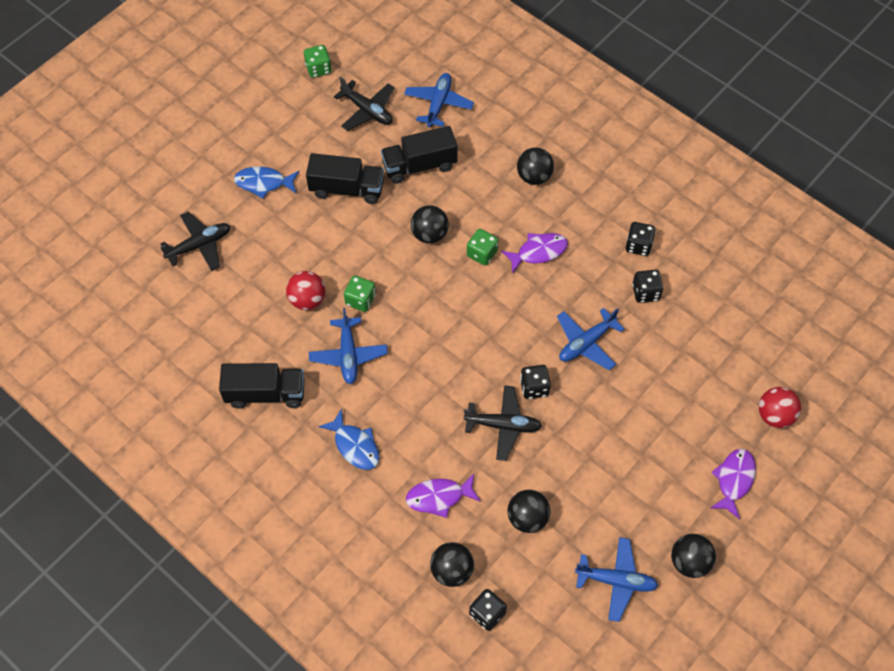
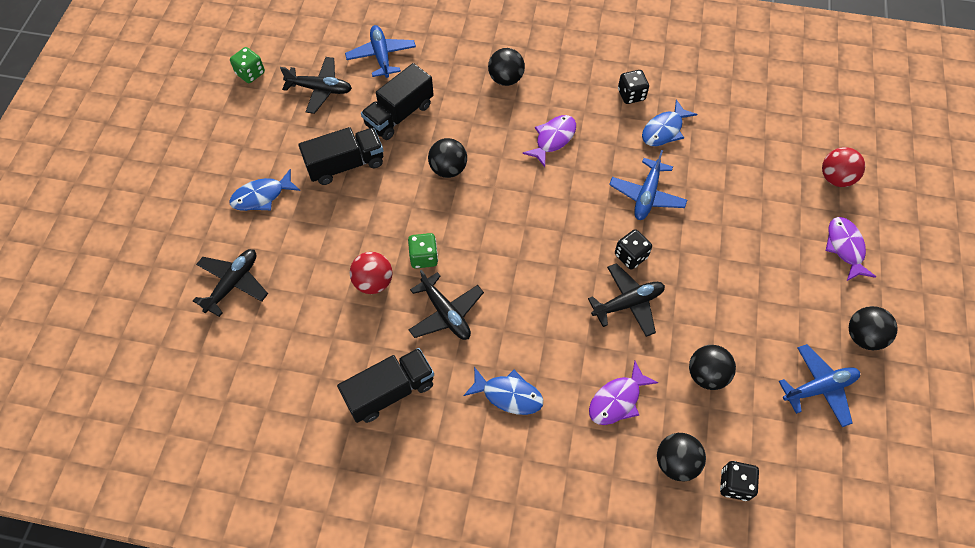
camera: 30 degrees left, 0 degrees up
blue plane [309,308,388,384] -> black plane [409,270,484,340]
green dice [467,229,498,265] -> none
black dice [632,270,663,303] -> blue fish [642,100,697,146]

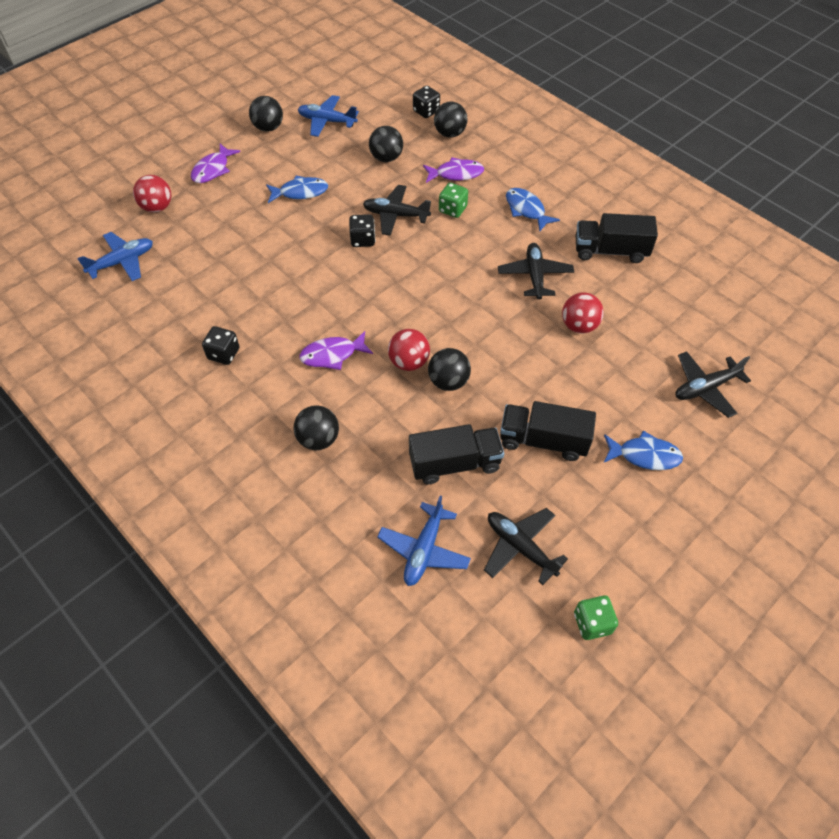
camera: 145 degrees left, 5 degrees down
green dice [408,233,438,268] -> green dice moved to [439,183,468,218]
blue plane [609,150,687,220] -> blue plane moved to [77,232,153,281]
blue fish [642,100,697,146] -> blue fish moved to [266,176,328,203]
none -> red ball [388,329,430,371]

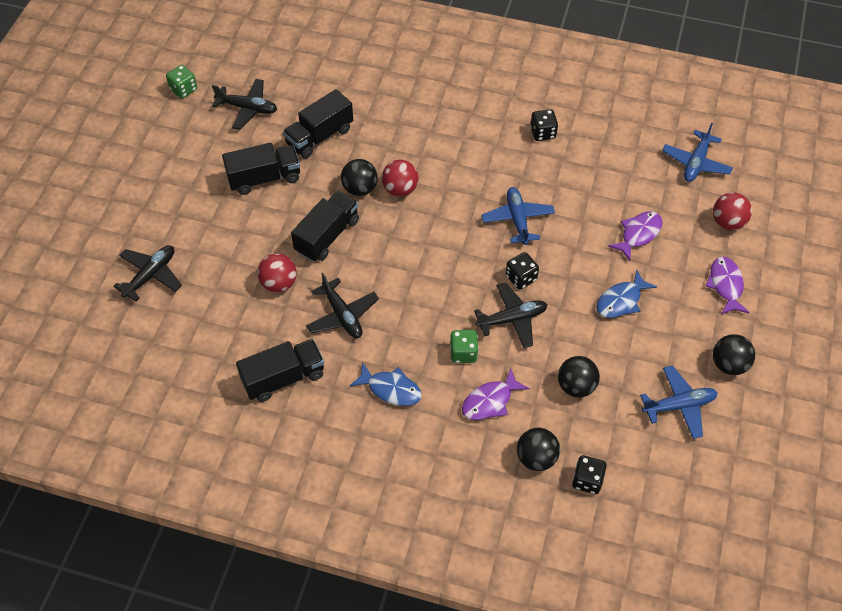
camera: 150 degrees right, 0 degrees up
black ball [293,405,339,450] -> none
purple fish [299,331,373,370] -> purple fish moved to [608,211,663,261]
blue plane [377,495,471,586] -> blue plane moved to [481,187,555,245]
blue fish [604,431,683,470] -> none
none -> black truck [291,191,359,262]

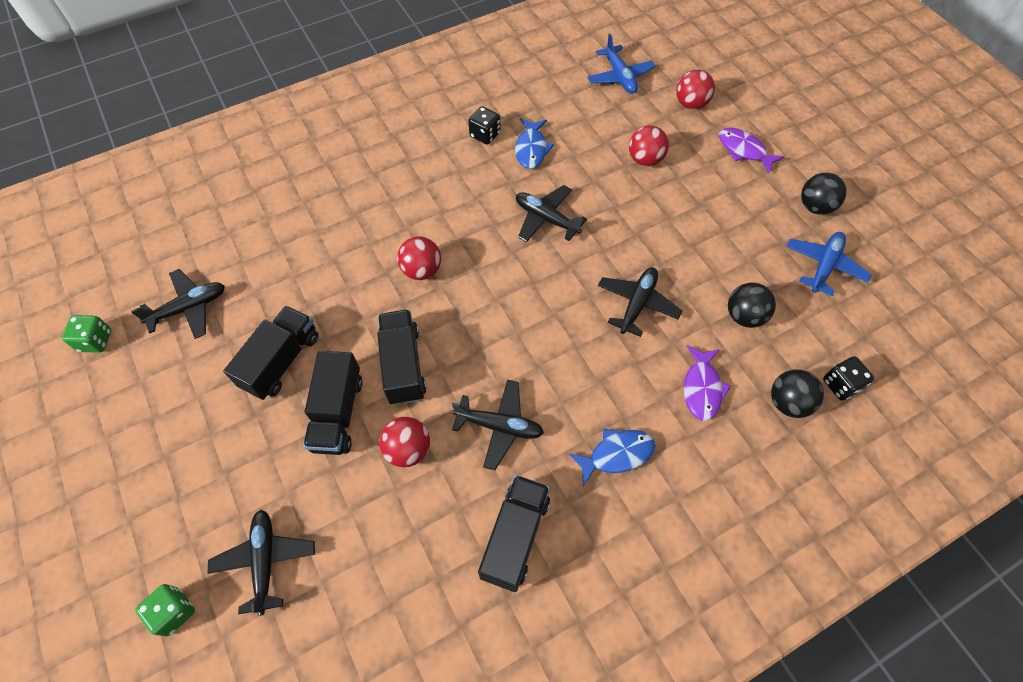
camera: 45 degrees left, 5 degrees up
black truck [283,89,353,159] -> black truck moved to [303,351,363,455]
black ball [341,159,378,196] -> none
green dice [450,330,479,363] -> green dice moved to [135,584,195,637]
blue plane [481,187,555,245] -> black plane [516,185,587,242]
black dice [506,252,539,290] -> none
blue fish [597,269,657,318] -> blue fish moved to [515,118,554,169]
purple fish [608,211,663,261] -> red ball [629,125,669,166]

